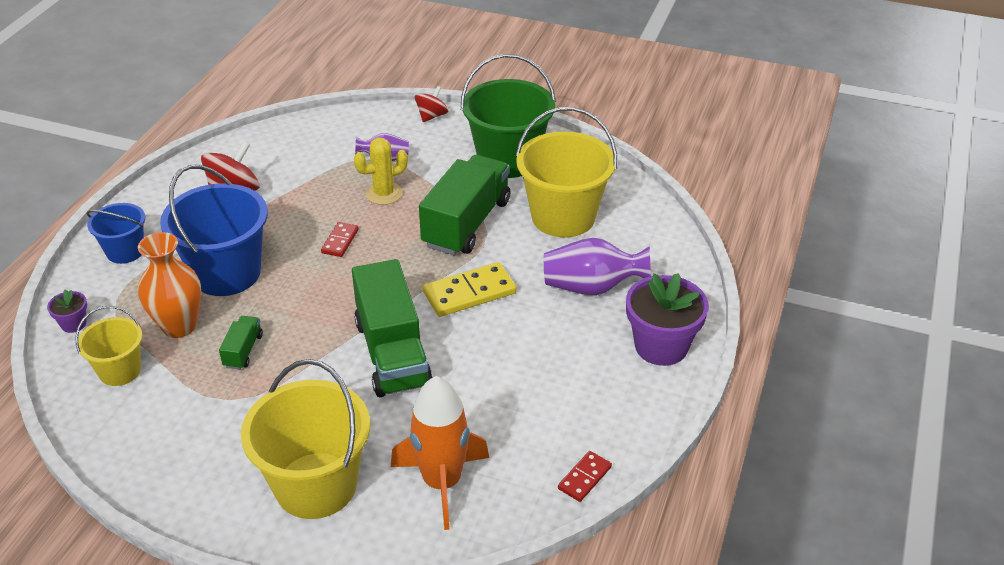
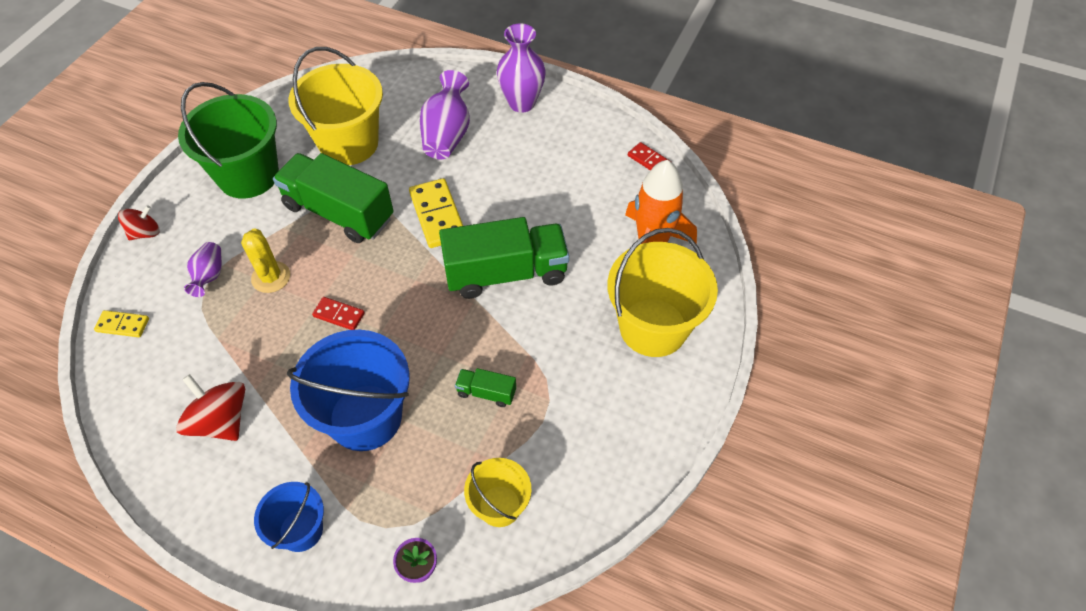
camera: 85 degrees left, 15 degrees up
orange vase [138,232,201,338] -> none
red spinning top [415,86,448,122] -> red spinning top turned 105 degrees clockwise [118,205,160,240]
purple flower pot [626,273,709,366] -> purple vase [497,23,546,112]
none -> yellow domino [94,310,149,337]

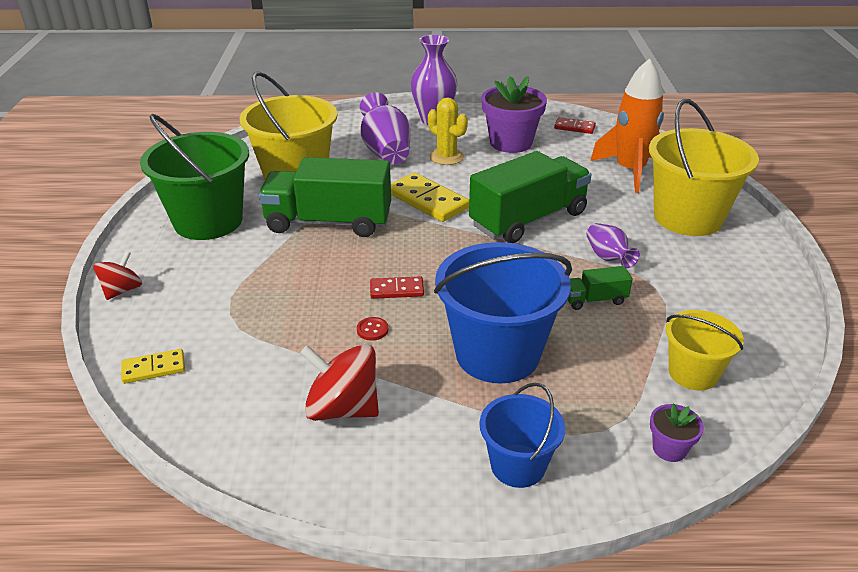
camera: 25 degrees left, 20 degrees down
purple vase [184,242,222,297] -> purple vase moved to [586,223,640,268]
yellow cactus [241,228,290,293] -> yellow cactus moved to [428,97,468,165]
none -> red button [357,317,388,341]
none -> purple flower pot [481,76,547,153]

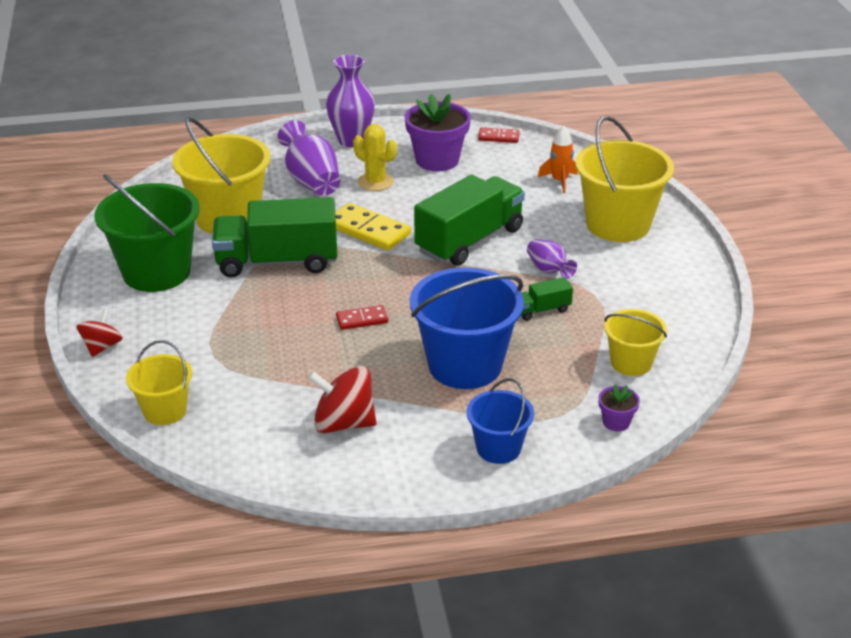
camera: 10 degrees left, 0 degrees up
yellow domino [121,349,185,384] -> yellow bucket [126,340,192,425]
red button [357,317,388,341] -> none
orange rocket [590,58,664,193] -> orange rocket [538,126,578,193], size x0.55

